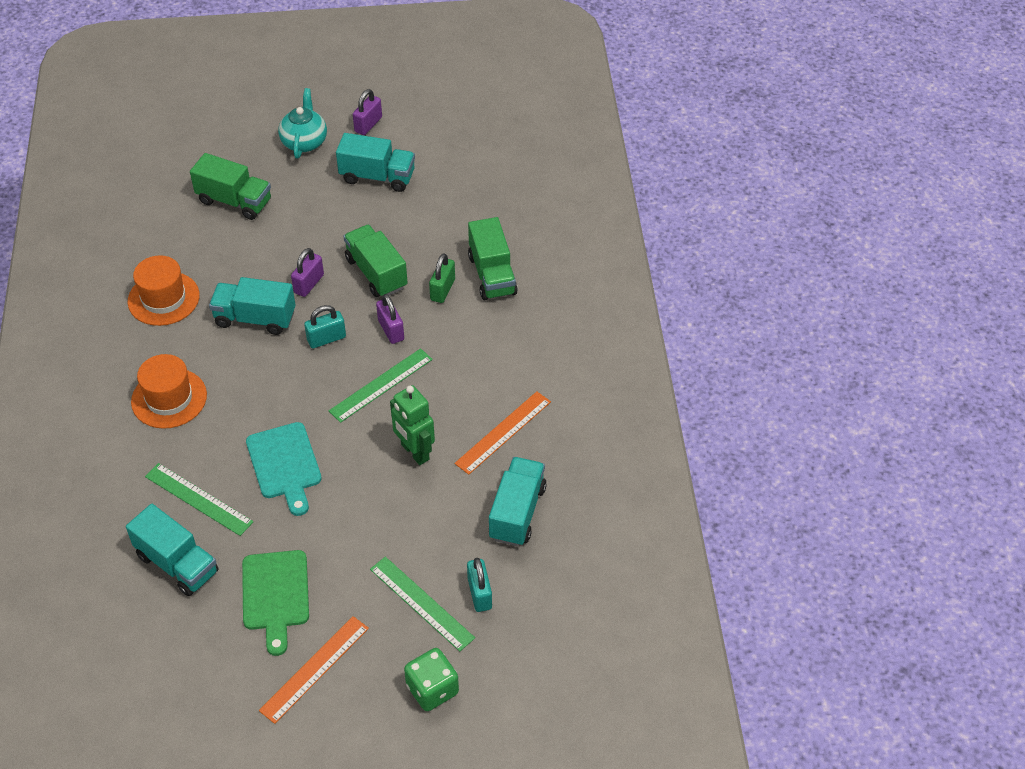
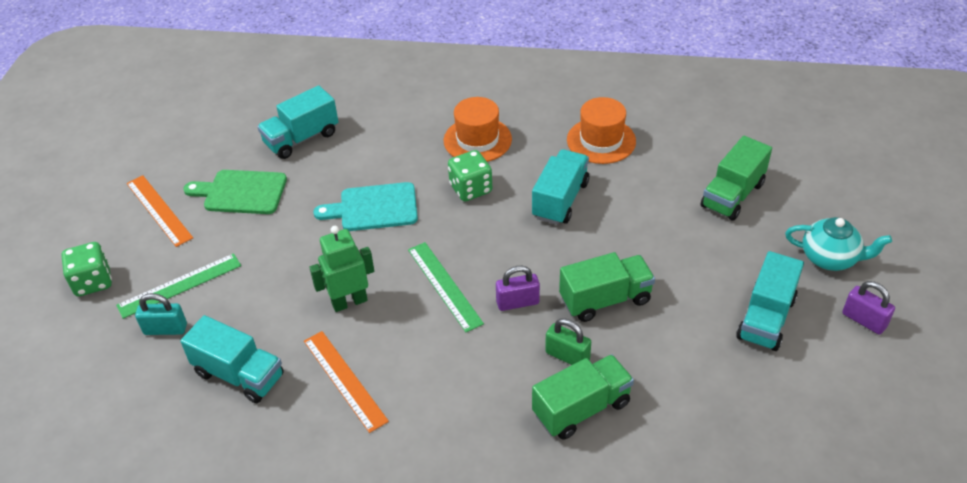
camera: 105 degrees right, 5 degrees down
green ruler [145,463,253,536] -> none
purple padlock [291,248,324,297] -> none
turquoise padlock [304,305,346,348] -> none
green truck [468,217,518,300] -> green truck turned 150 degrees clockwise [532,354,634,440]
none -> green dice [448,150,492,201]

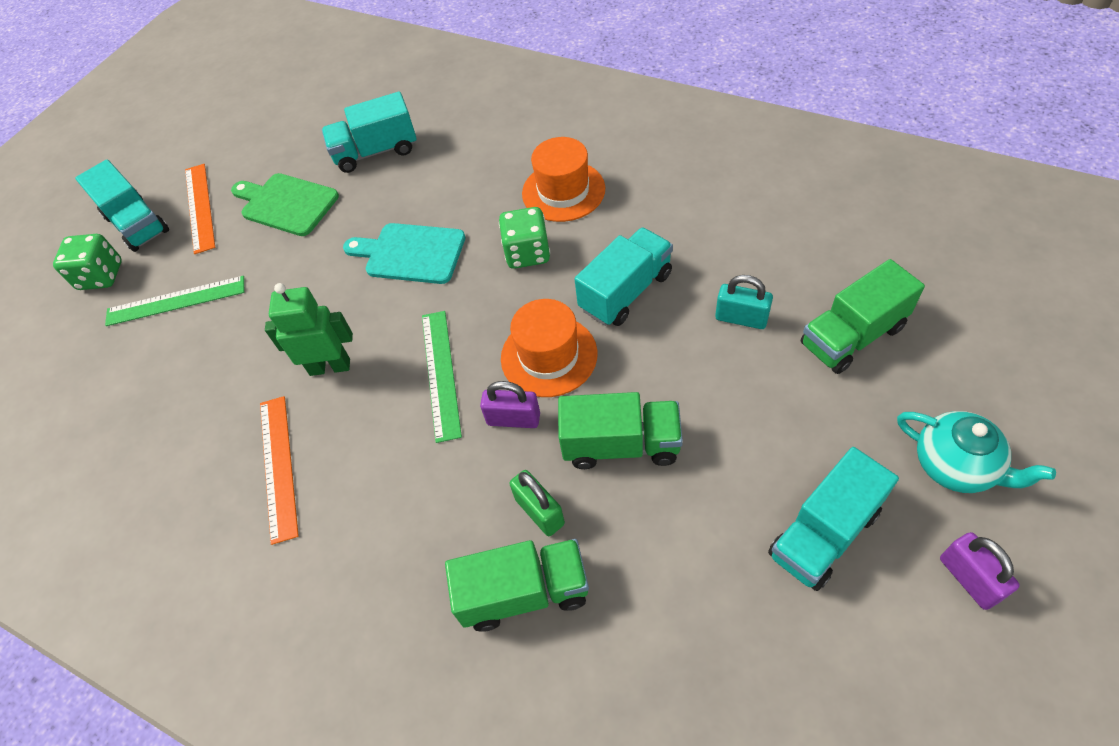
camera: 25 degrees right, 10 degrees up
turquoise padlock [135,293,187,335] -> turquoise padlock moved to [715,275,773,329]
turquoise truck [180,315,284,403] -> turquoise truck moved to [75,160,169,252]
orange hat [567,97,636,164] -> orange hat moved to [501,299,597,397]

